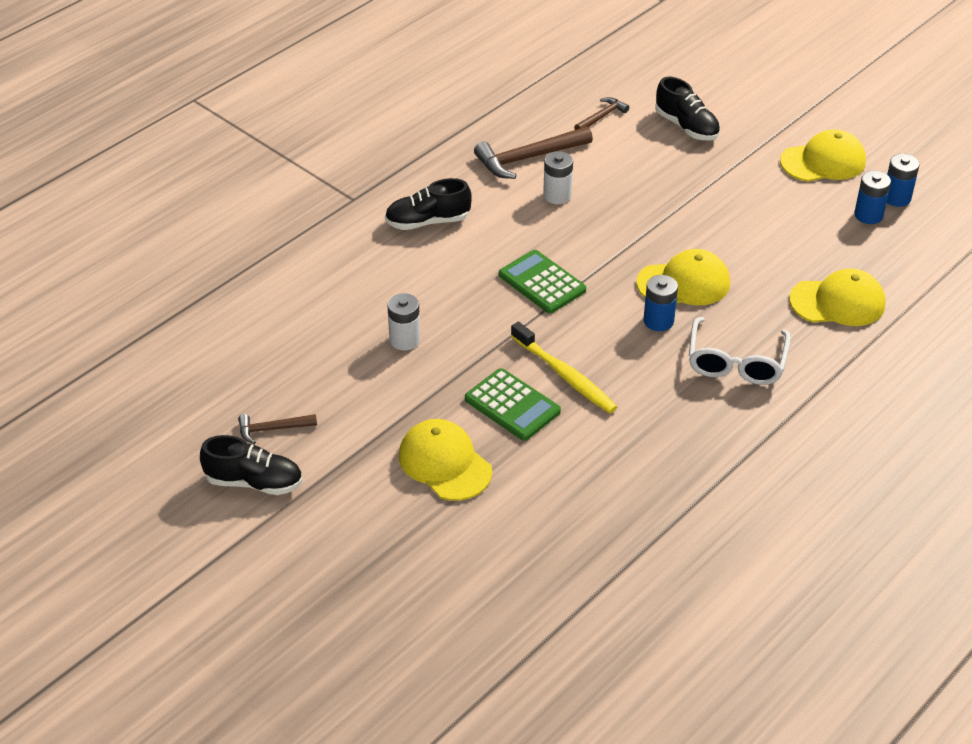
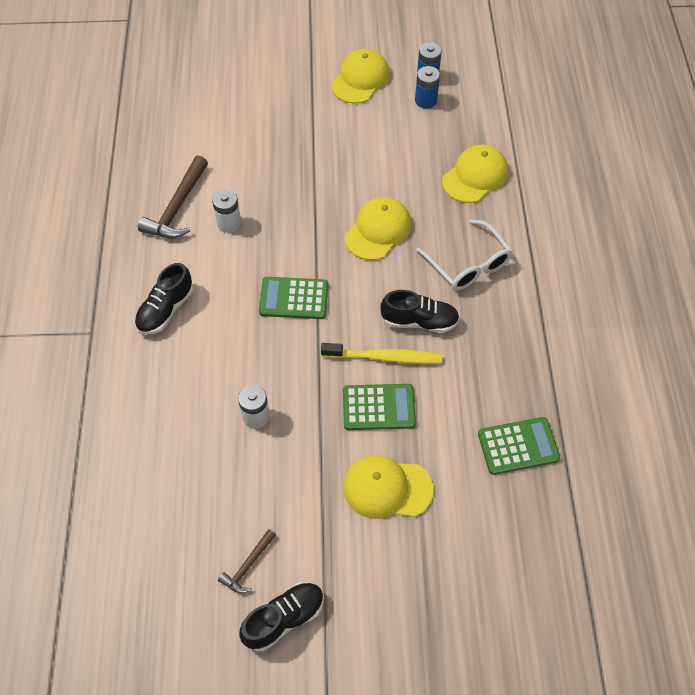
camera: 45 degrees left, 15 degrees up
brown hammer [575,97,629,130] -> none
blue battery [644,275,678,331] -> none
black shoe [655,77,720,141] -> black shoe moved to [380,290,460,333]
none -> green calculator [478,417,561,475]

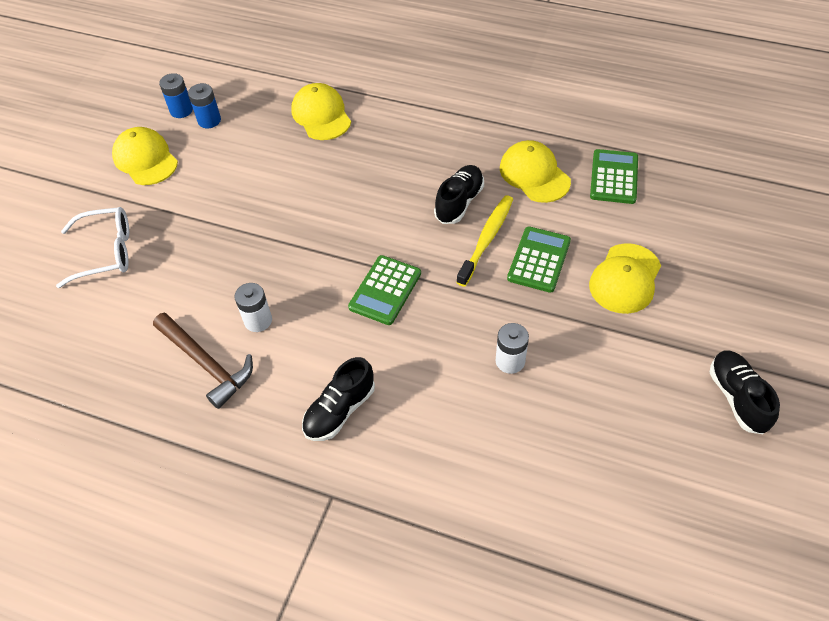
camera: 65 degrees left, 5 degrees down
black shoe [135,263,193,335] -> black shoe turned 75 degrees clockwise [302,357,375,441]
brown hammer [218,529,276,594] -> none
yellow cap [345,197,411,260] -> yellow cap moved to [500,140,571,203]
white glasses [416,219,513,291] -> white glasses moved to [56,207,129,288]

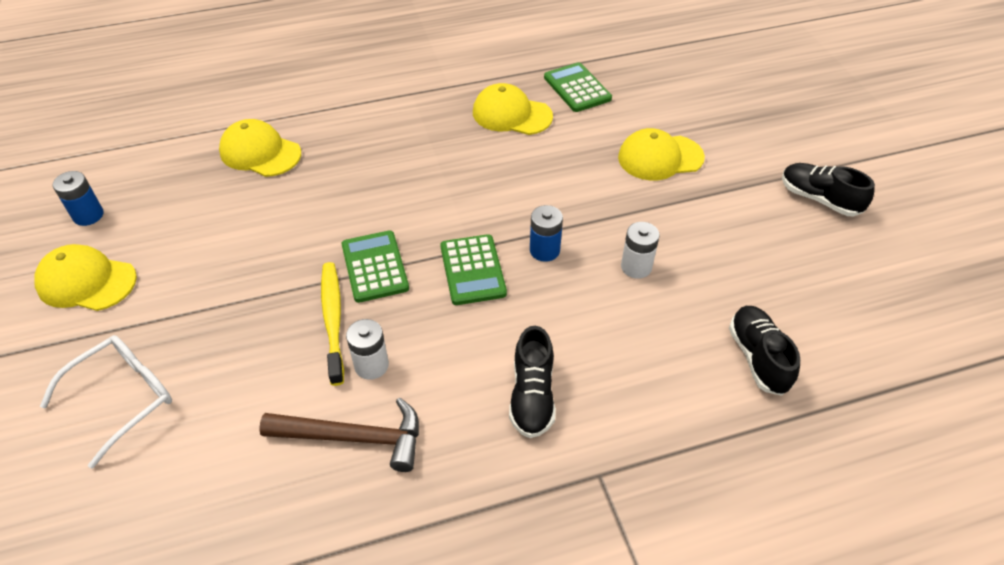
camera: 40 degrees left, 5 degrees down
blue battery [188,83,221,128] -> blue battery moved to [530,205,563,262]
black shoe [434,165,484,224] -> black shoe moved to [729,306,800,396]
yellow toothbrush [456,195,513,287] -> yellow toothbrush moved to [321,262,344,386]
green calculator [507,226,571,293] -> green calculator moved to [342,230,409,303]
yellow cap [589,243,661,314] -> yellow cap turned 90 degrees clockwise [618,128,705,181]

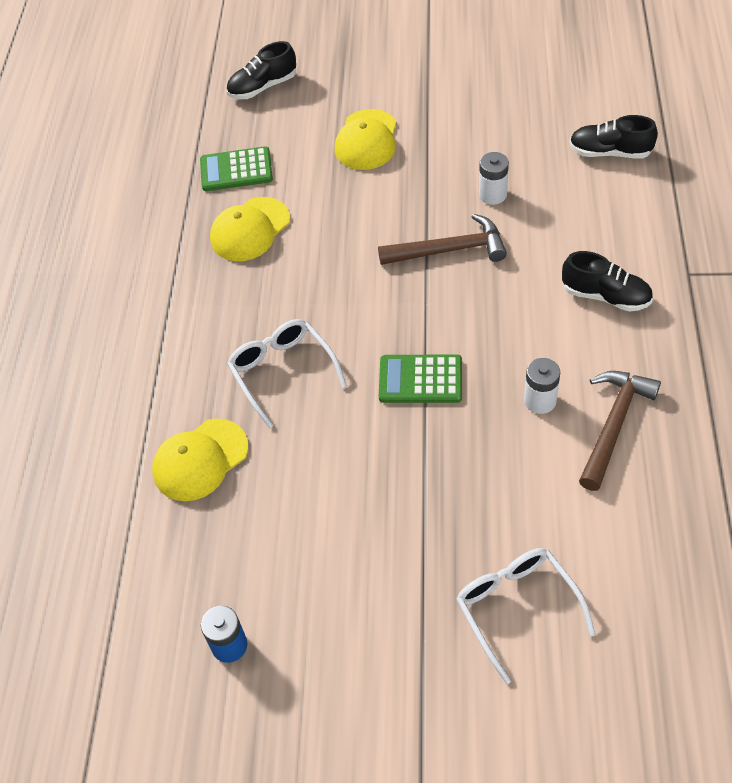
camera: 65 degrees left, 5 degrees up
yellow cap [34,244,137,311] -> none
yellow toothbrush [321,262,344,386] -> none
green calculator [440,234,507,305] -> none
blue battery [530,205,563,262] -> brown hammer [378,214,507,265]
black shoe [782,163,875,216] -> black shoe moved to [226,41,296,99]
none -> white glasses [227,319,347,428]

